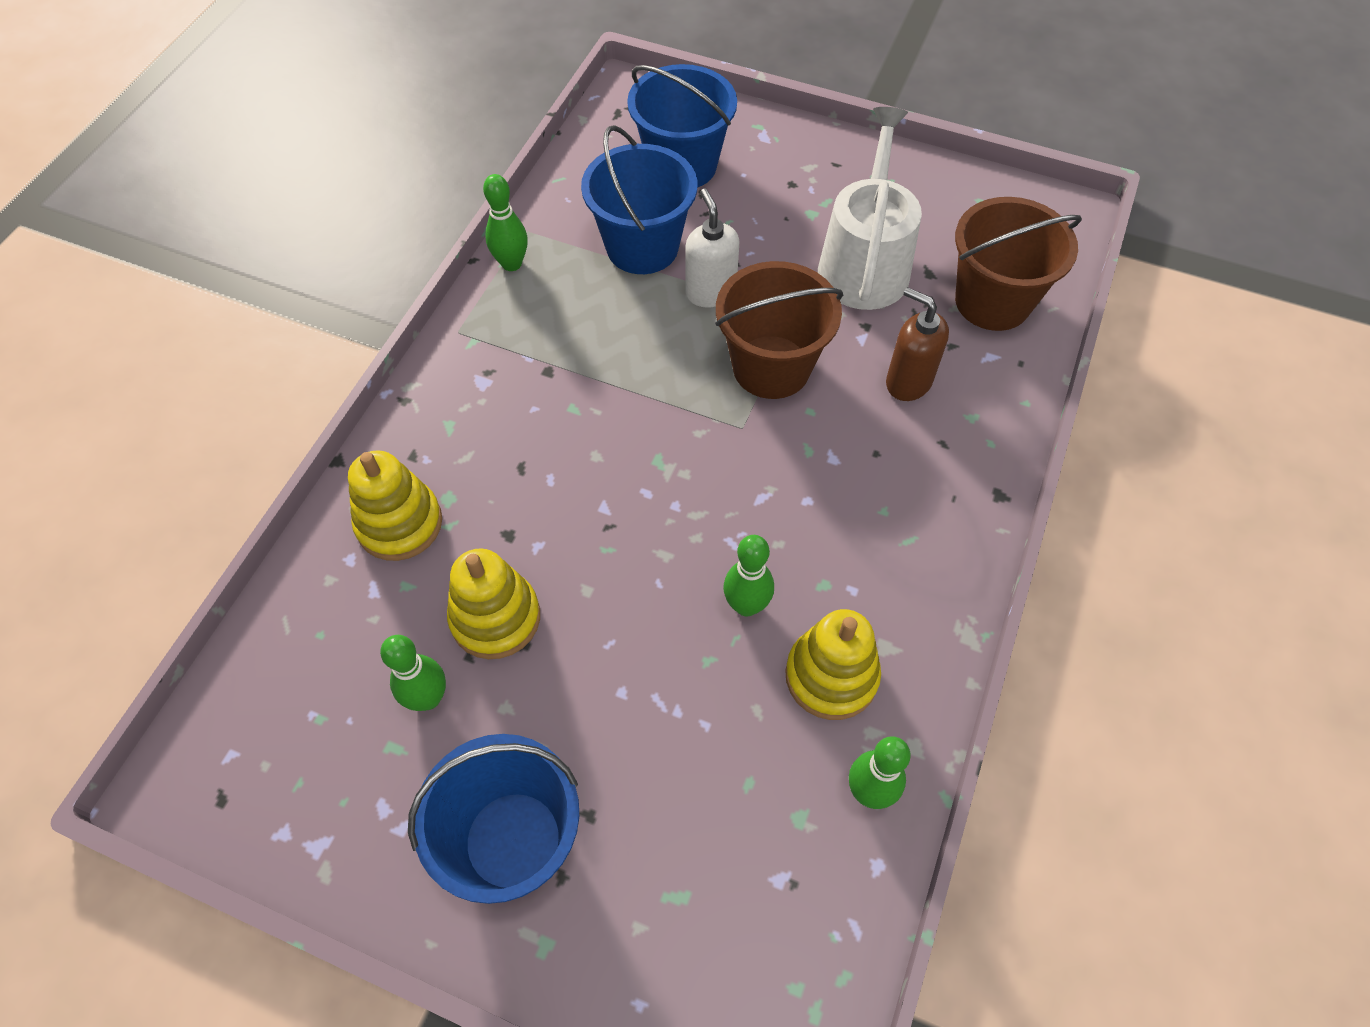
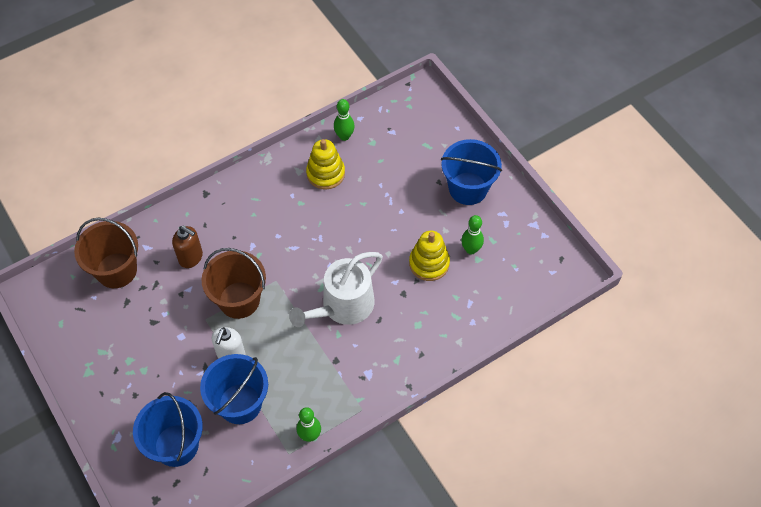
camera: 145 degrees left, 0 degrees up
yellow stacking toy [348,450,442,561] -> none
green bowling pin [723,535,774,616] -> none
white watering can [818,107,922,310] -> white watering can moved to [289,252,383,327]
brown soap dispenser [886,287,949,401] -> brown soap dispenser turned 45 degrees counterclockwise [172,226,203,268]

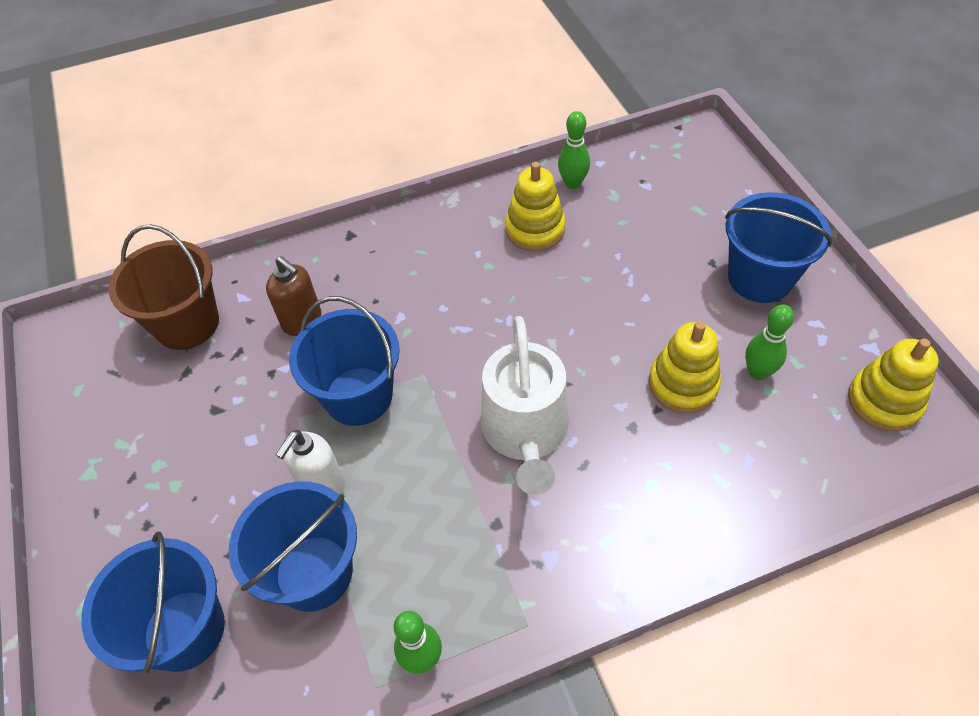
camera: 15 degrees right, 5 degrees down
brown bucket [202,248,266,319] -> blue bucket [289,296,400,426]
white watering can [289,252,383,327] -> white watering can turned 60 degrees counterclockwise [481,316,568,495]
none -> yellow stacking toy [848,339,939,432]

